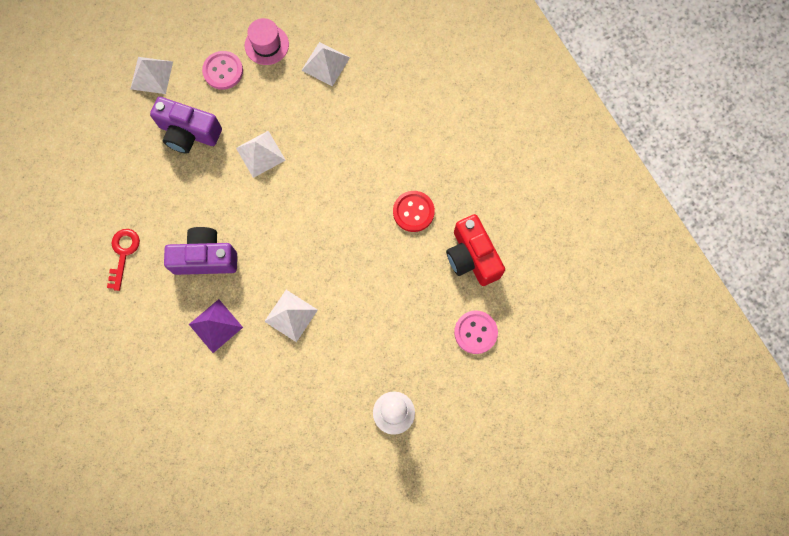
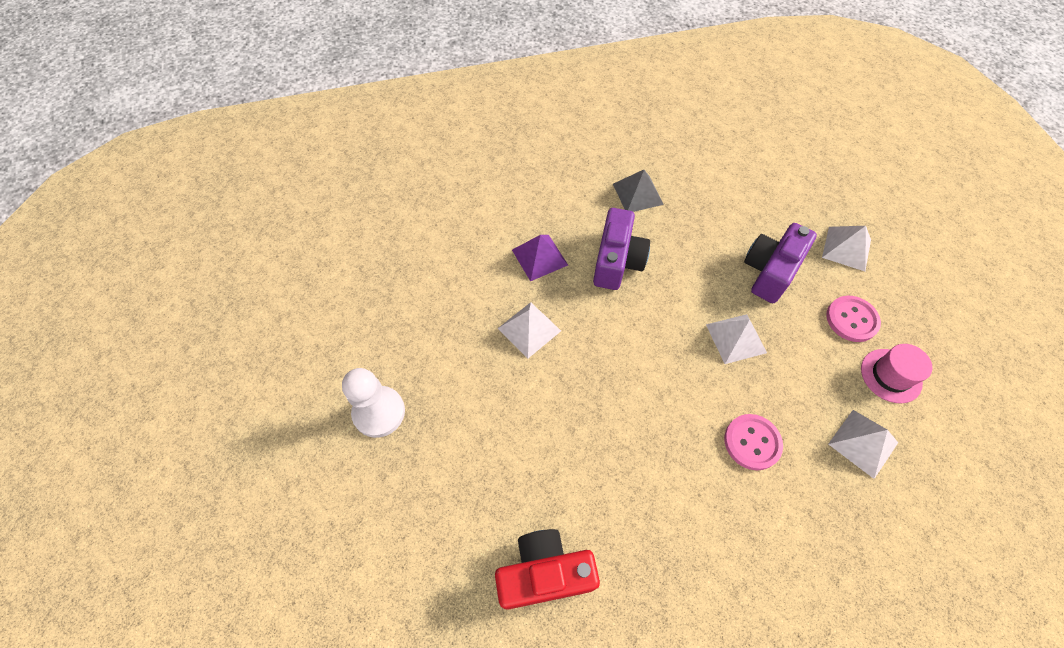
camera: 105 degrees right, 15 degrees down
red key [107,229,140,291] -> grey pyramid [613,170,664,212]
red button [393,191,435,232] -> none
pink button [454,310,498,354] -> pink button moved to [724,414,783,470]

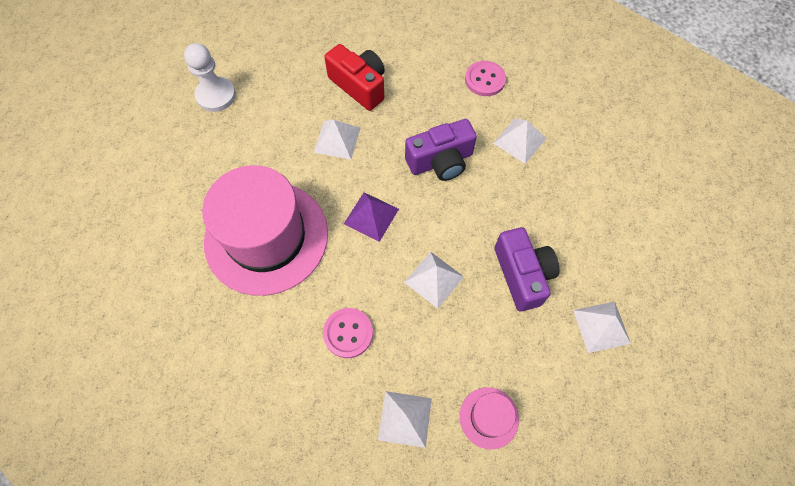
camera: 55 degrees right, 5 degrees up
red camera [495,529,600,610] -> red camera moved to [324,44,385,111]
purple pyramid [512,235,568,281] -> purple pyramid moved to [344,192,399,242]
grey pyramid [613,170,664,212] -> white pyramid [493,119,547,164]
purple camera [744,223,817,303] -> purple camera turned 75 degrees clockwise [494,227,560,311]
pink button [826,296,881,342] -> pink button moved to [465,61,506,96]
none -> pink hat [202,165,328,296]

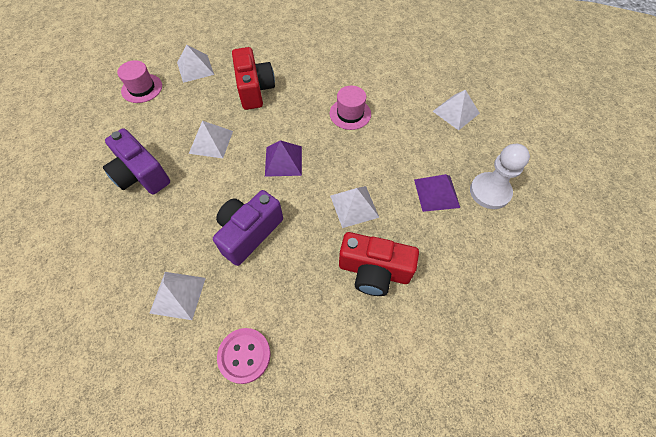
camera: 150 degrees right, 5 degrees down
pink hat [202,165,328,296] -> pink hat [330,86,371,130], size x0.42
pink button [323,308,373,358] -> red camera [232,47,275,110]
white pyramid [573,302,631,353] -> white pyramid moved to [433,90,480,130]
none -> purple pyramid [414,174,460,212]

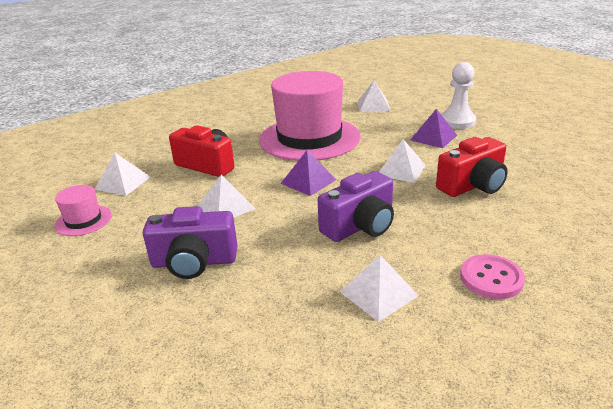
camera: 45 degrees left, 30 degrees down
purple camera [213,190,283,266] -> purple camera turned 120 degrees counterclockwise [318,171,394,242]
pink hat [330,86,371,130] -> pink hat [259,71,361,161], size x2.38

